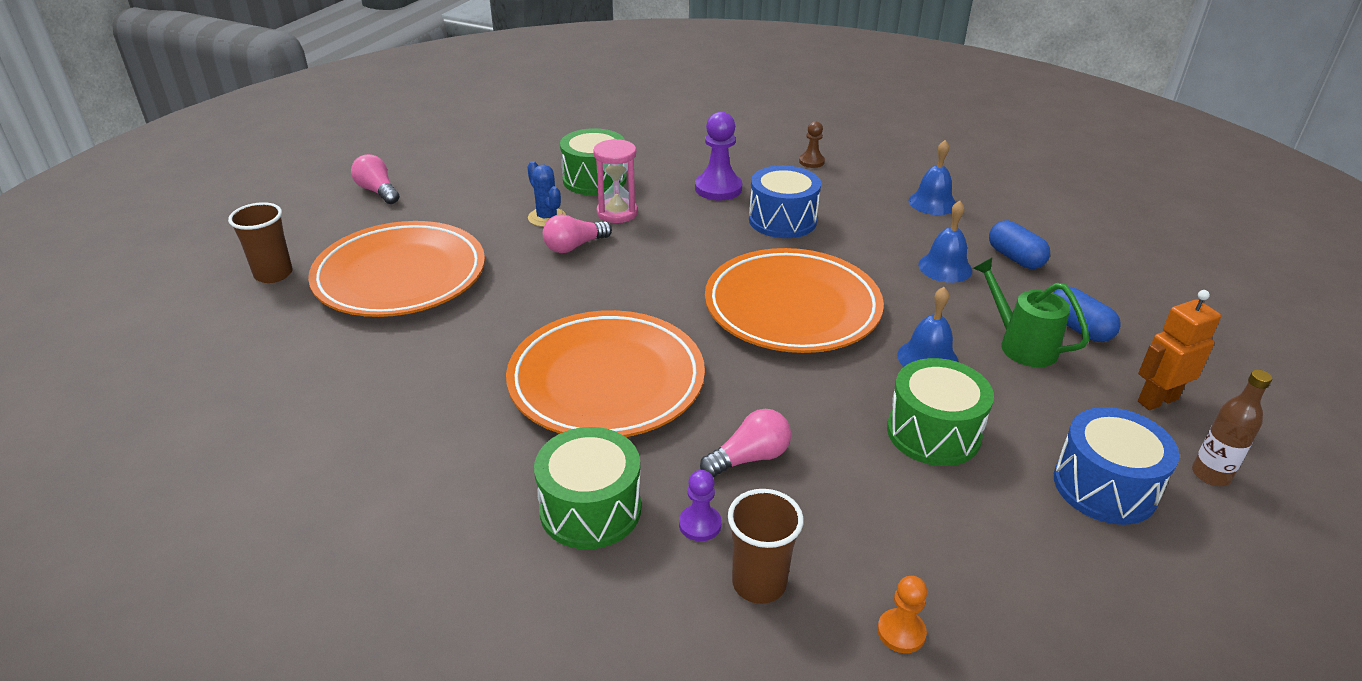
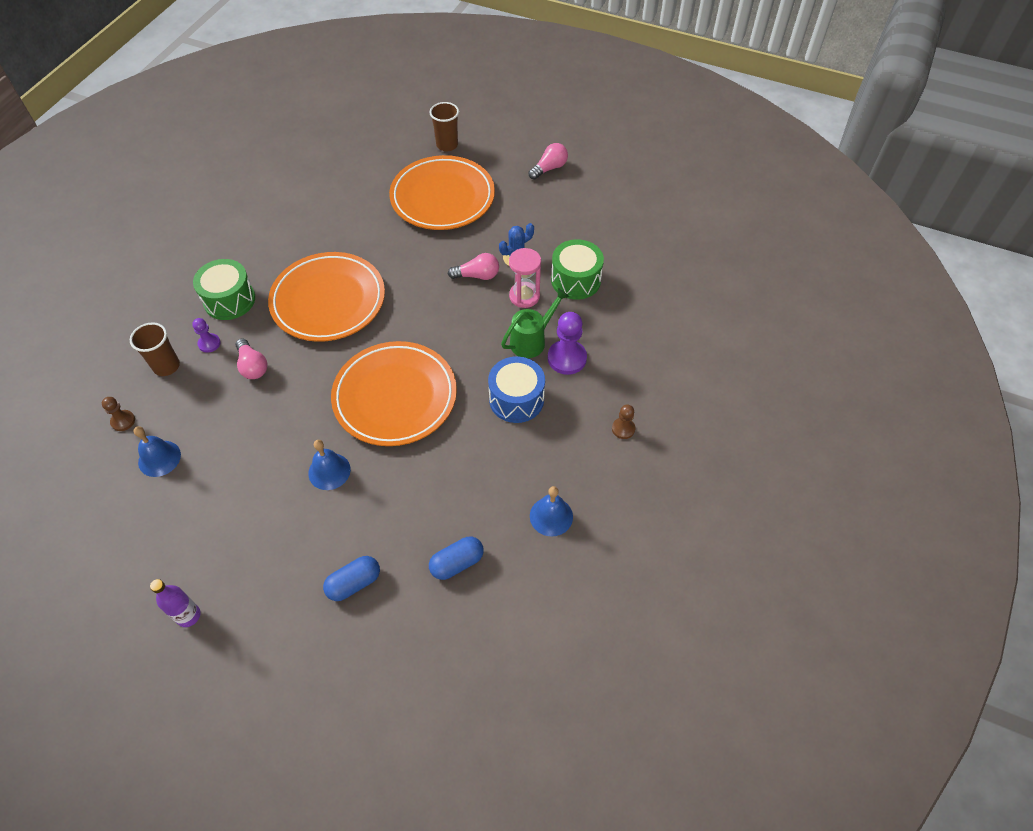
camera: 90 degrees right, 20 degrees up
pink light bulb [543,214,612,253] -> pink light bulb turned 120 degrees clockwise [448,253,499,280]
orange pawn [877,576,927,653] -> brown pawn [102,397,135,431]
green drum [887,358,994,466] -> none
blue bell [918,201,972,283] -> blue bell moved to [134,426,181,477]
green watering can [973,258,1090,367] -> green watering can moved to [501,288,569,358]
blue drum [1054,407,1179,525] -> none
orange robot [1138,290,1221,410] -> none
brown bottle [1192,370,1272,486] -> purple bottle [150,579,201,627]

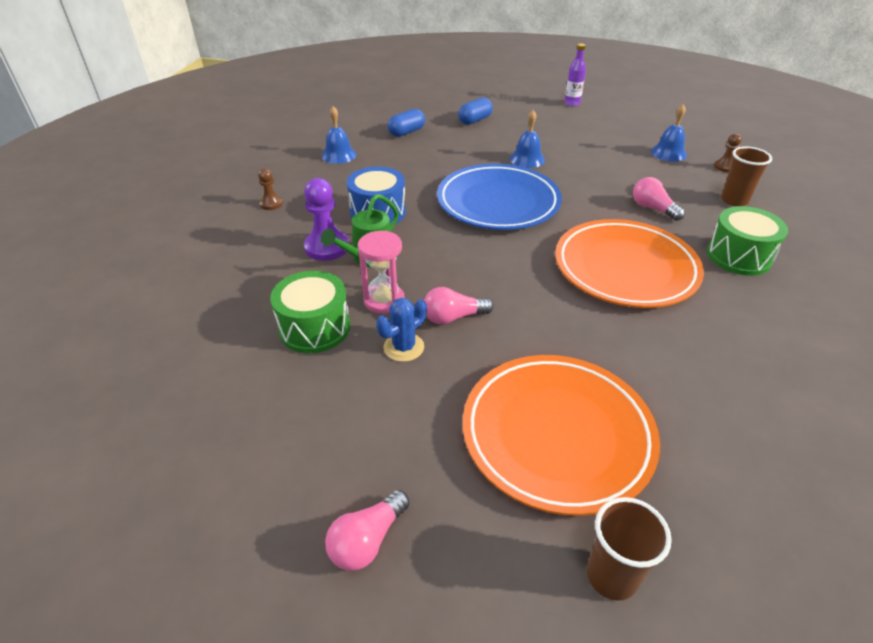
camera: 170 degrees right, 15 degrees down
purple pawn [192,318,221,353] -> none
orange plate [331,341,457,446] -> blue plate [437,164,562,230]

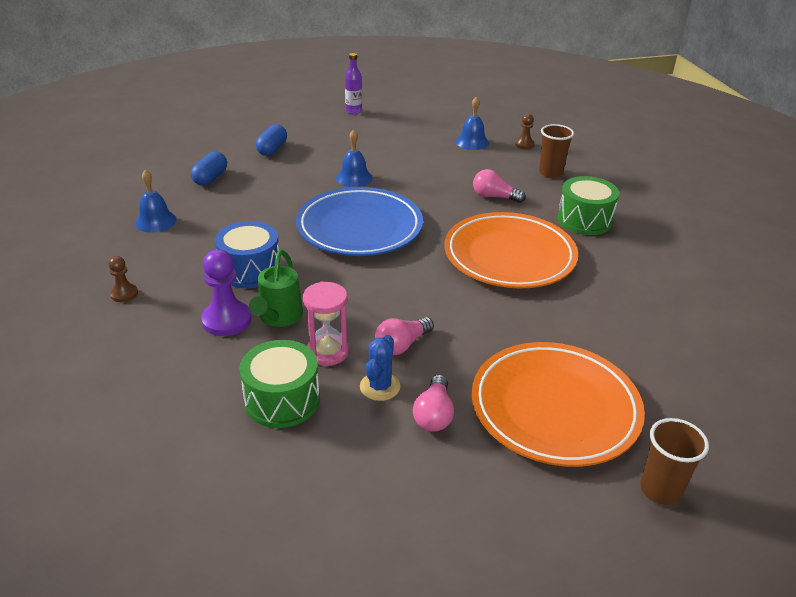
camera: 30 degrees left, 5 degrees down
pink light bulb [325,490,410,571] -> pink light bulb moved to [413,375,454,432]

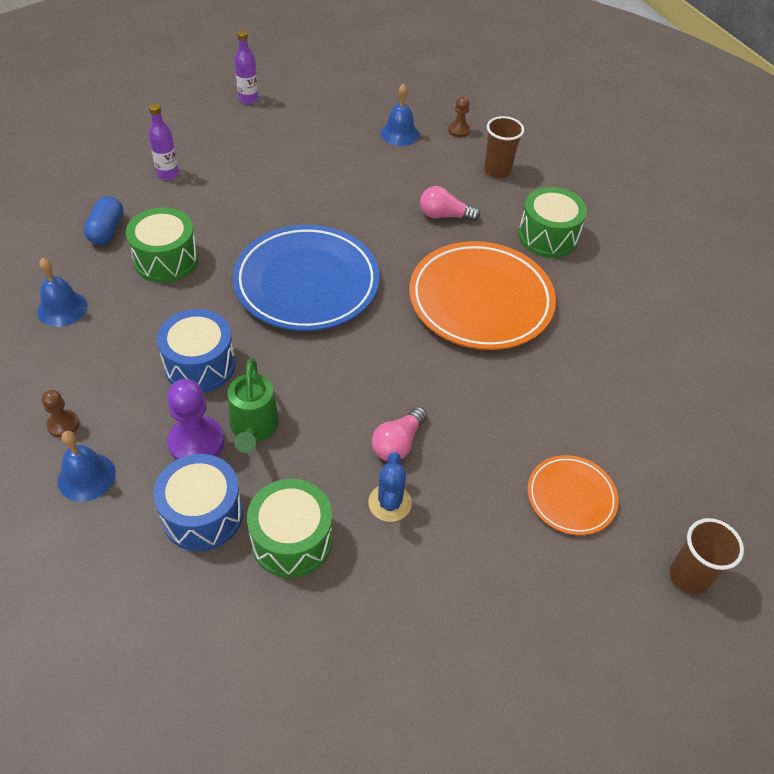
camera: 15 degrees left, 15 degrees up
blue capsule [256,124,287,156] -> purple bottle [148,103,179,180]
pink hourglass [303,281,349,366] -> none
blue bell [336,129,372,187] -> blue bell moved to [58,431,116,502]
pink light bulb [413,375,454,432] -> none
orange plate [472,342,645,467] -> orange plate [528,455,619,535], size x0.52
none -> green drum [126,207,198,283]
none -> blue drum [153,454,243,551]

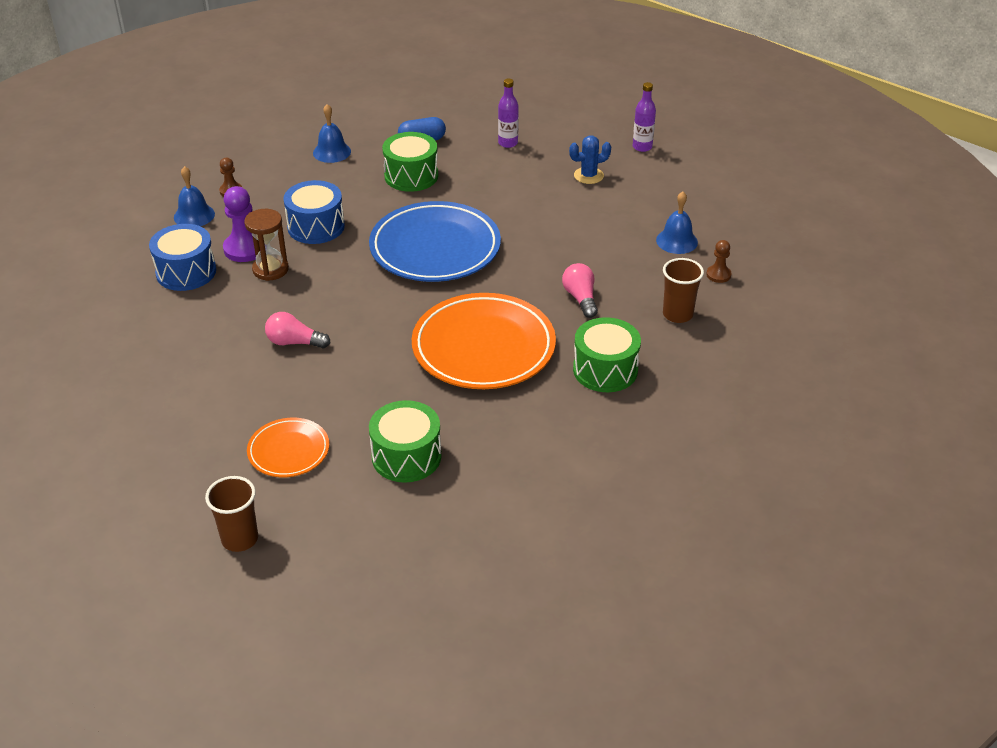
camera: 70 degrees right, 10 degrees down
green watering can [228,358,279,453] -> brown hourglass [244,209,289,281]
green drum [247,479,332,578] -> green drum moved to [369,400,441,483]
blue cactus [368,452,412,522] -> blue cactus moved to [569,135,611,184]

